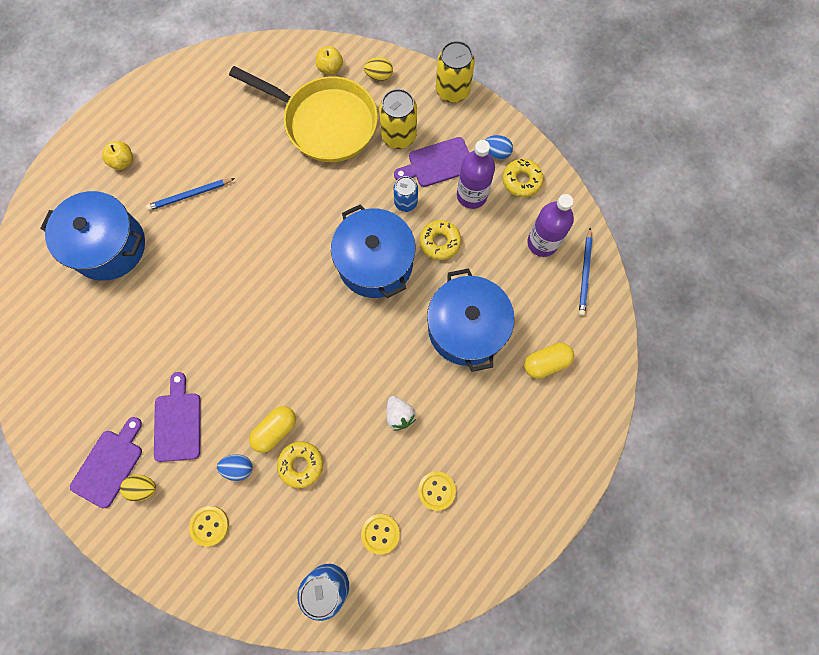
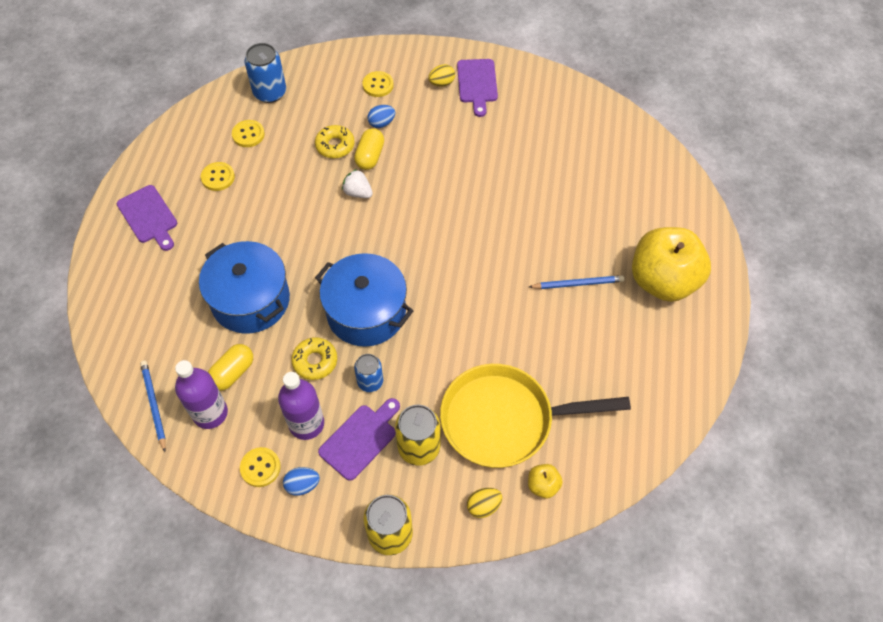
camera: 150 degrees right, 15 degrees down
blue pot [40,191,145,281] -> none
yellow apple [102,141,133,170] -> yellow apple [632,227,711,302], size x2.48
blue pencil [146,178,235,211] -> blue pencil turned 45 degrees clockwise [529,275,624,289]
purple cutting board [154,372,201,462] -> purple cutting board moved to [117,185,177,251]
white strawberry [386,396,416,431] -> white strawberry moved to [342,169,373,198]
yellow donut [502,159,544,197] -> yellow button [240,447,281,487]
yellow capsule [524,343,574,379] -> yellow capsule moved to [208,344,253,391]

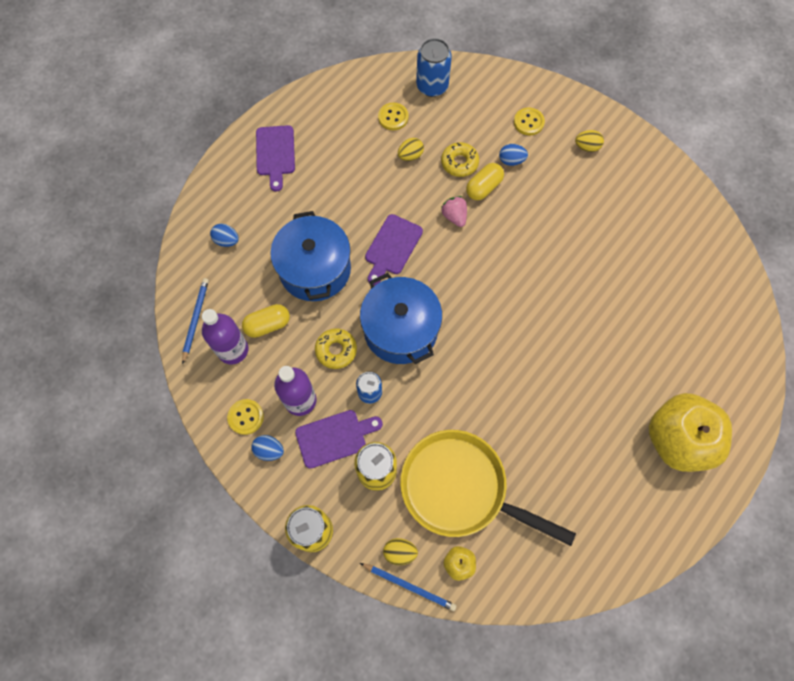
camera: 30 degrees right, 10 degrees up
yellow button [201,162,235,191] -> none
white strawberry [342,169,373,198] -> pink strawberry [441,196,467,227]
purple cutting board [457,59,498,117] -> purple cutting board moved to [365,214,423,285]
blue pencil [529,275,624,289] -> blue pencil moved to [360,563,456,611]
none -> blue egg [210,224,239,247]
none -> yellow egg [398,138,424,161]

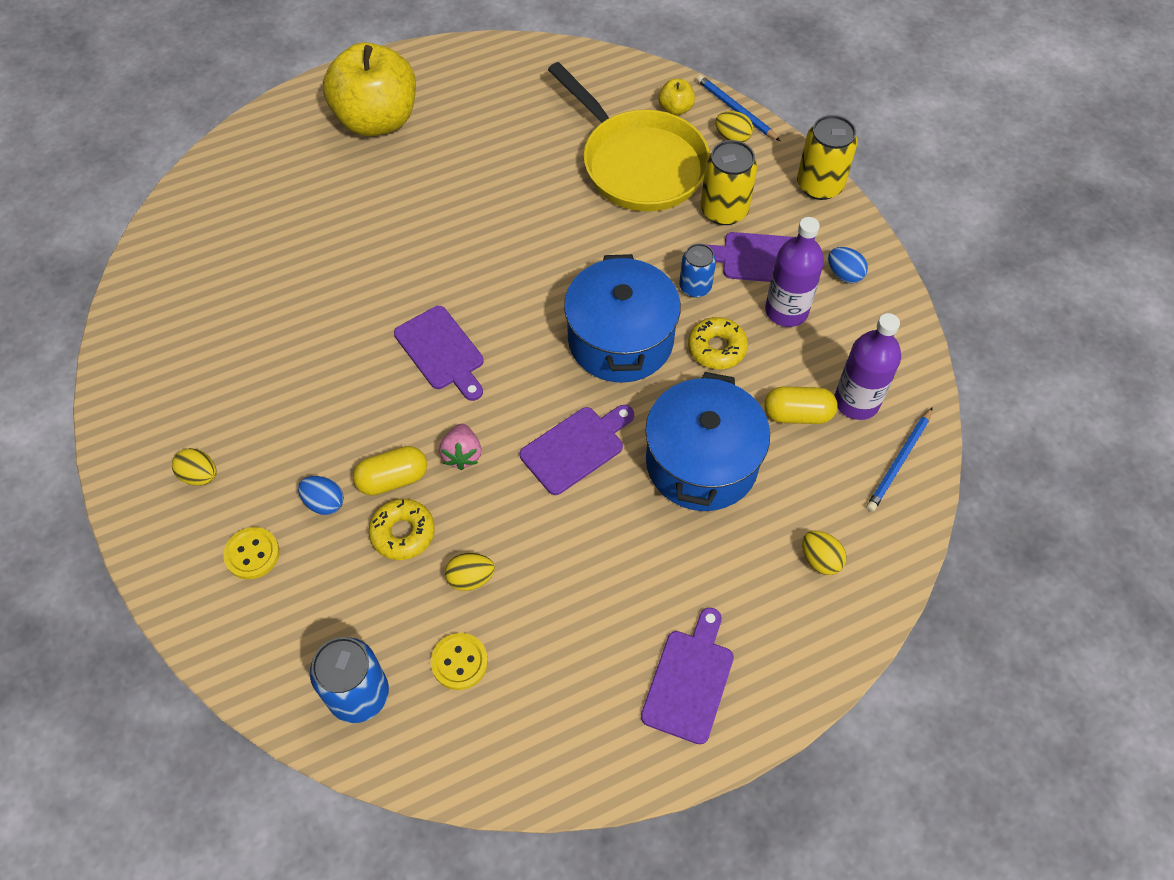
camera: 155 degrees left, 10 degrees down
blue egg [210,224,239,247] -> yellow egg [802,531,846,575]
yellow button [227,399,264,435] -> none
none -> purple cutting board [394,306,484,401]

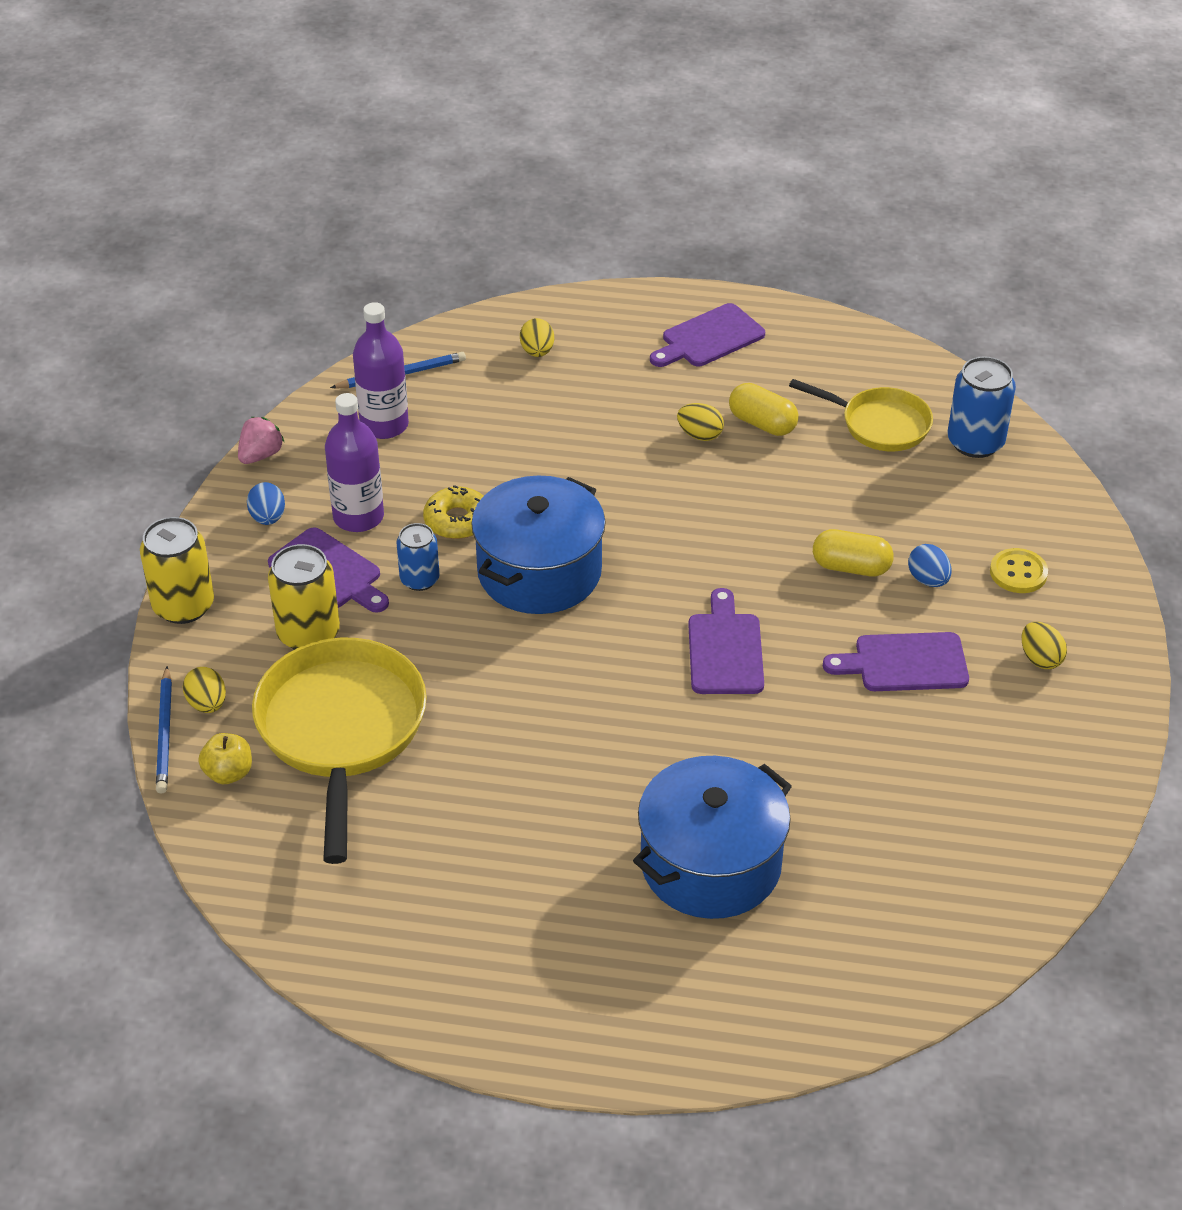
camera: 145 degrees left, 15 degrees down
yellow apple [323,42,416,136] -> none
yellow donut [369,499,435,560] -> none
yellow button [431,633,488,690] -> yellow pan [789,379,933,451]
pink strawberry [439,424,482,470] -> pink strawberry moved to [238,417,284,464]
yellow egg [445,553,495,591] -> yellow egg moved to [677,403,724,441]
purple cutting board [520,405,634,495] -> purple cutting board moved to [823,632,969,691]
blue pot [645,372,770,511] -> blue pot moved to [633,756,792,919]
yellow capsule [764,386,838,424] -> yellow capsule moved to [729,383,799,436]

